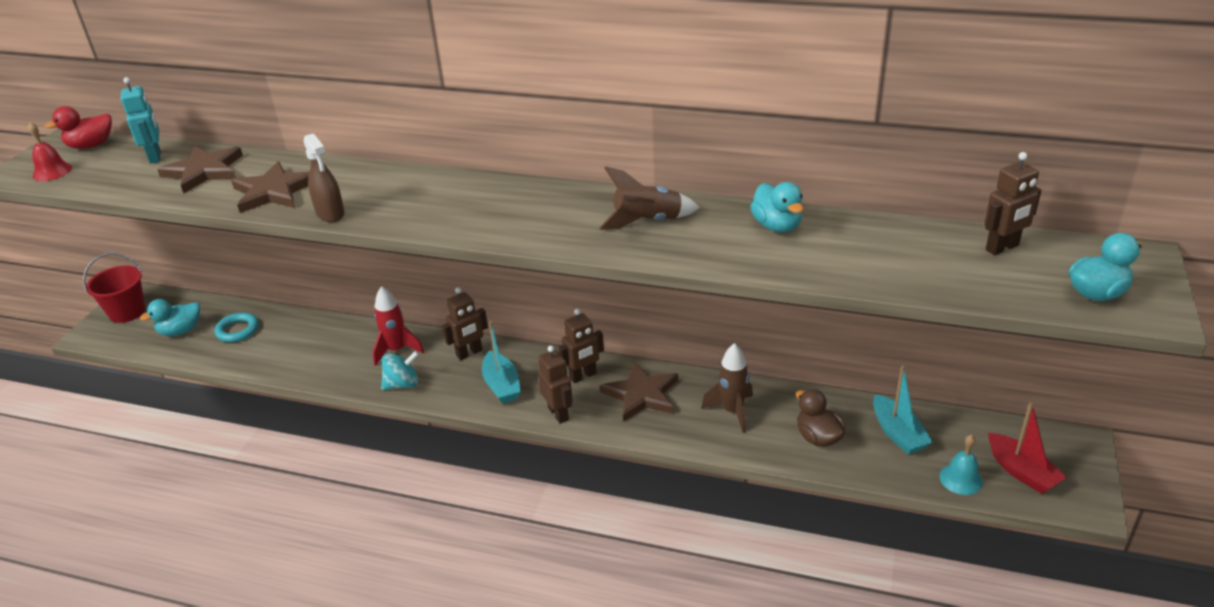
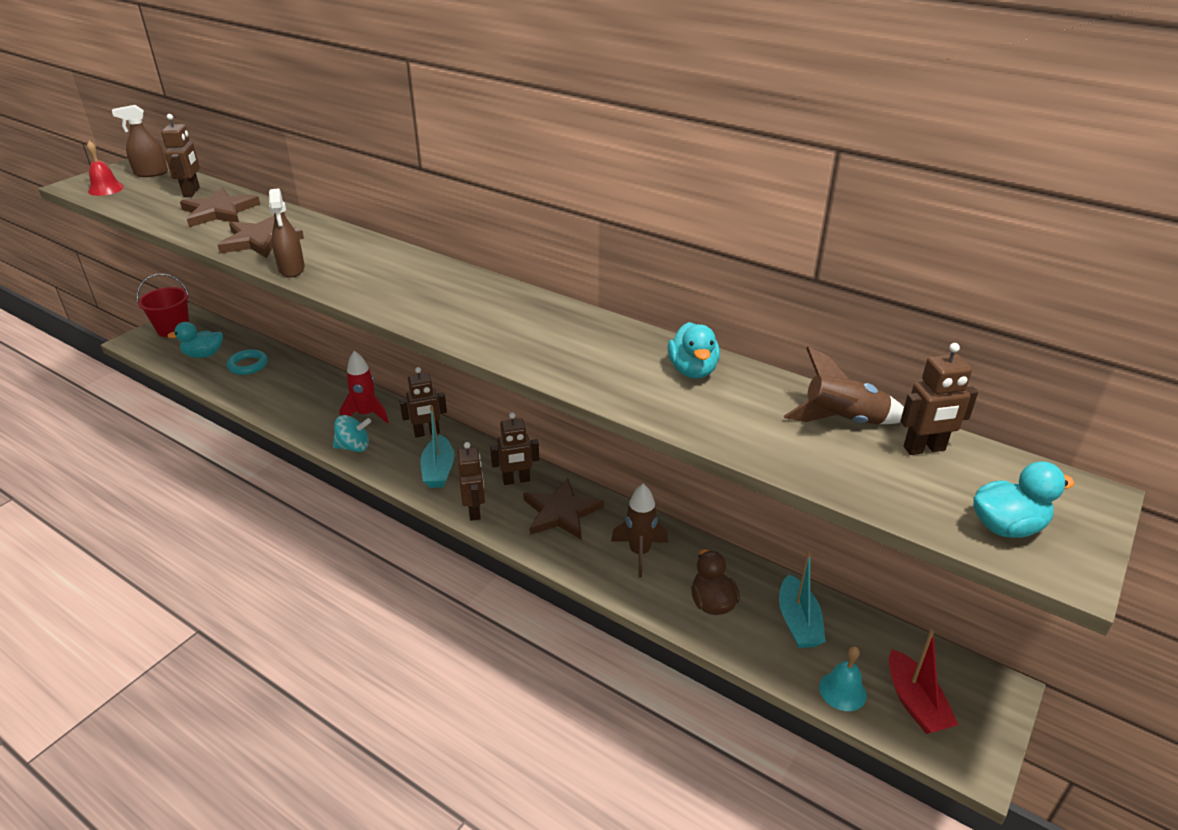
camera: 15 degrees right, 0 degrees up
red duck [44,106,112,149] -> brown spray bottle [112,105,168,177]
turquoise robot [121,77,160,164] -> brown robot [161,114,200,197]
brown rocket [599,166,699,230] -> brown rocket moved to [784,347,904,424]

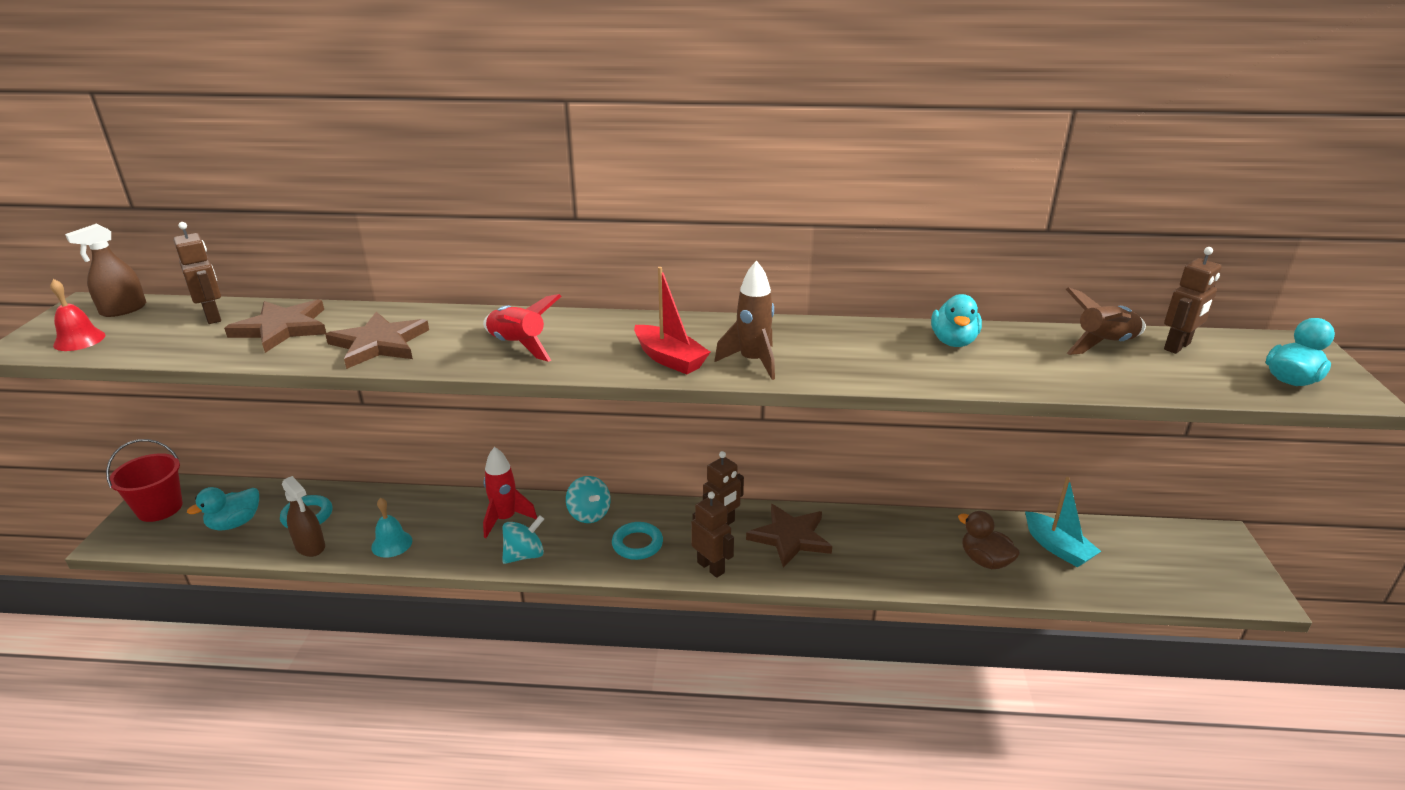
camera: 30 degrees left, 5 degrees down
brown spray bottle [269,188,305,278] -> brown spray bottle moved to [282,476,325,557]
brown robot [399,367,447,438] -> turquoise spinning top [566,476,611,523]
turquoise boat [420,406,454,488] -> turquoise ring [612,522,663,560]
brown rocket [611,484,668,577] -> brown rocket moved to [714,260,775,380]
turquoise duck [667,322,720,379] -> turquoise duck turned 45 degrees clockwise [931,294,982,347]
turquoise bell [819,646,867,711] -> turquoise bell moved to [371,498,412,558]
red boat [889,630,958,734] -> red boat moved to [634,267,710,374]
none -> red rocket [483,294,562,362]

